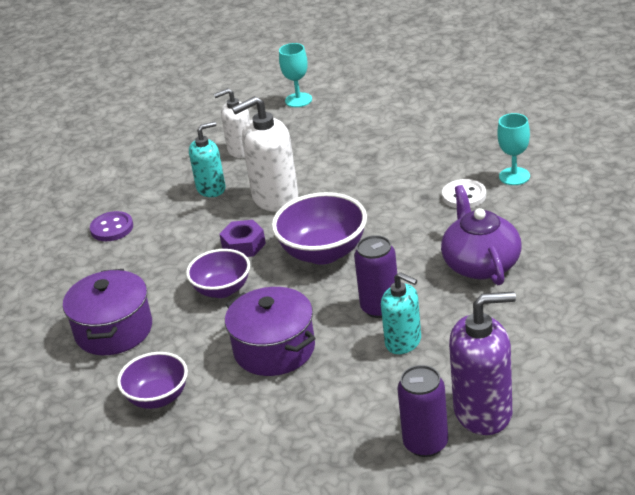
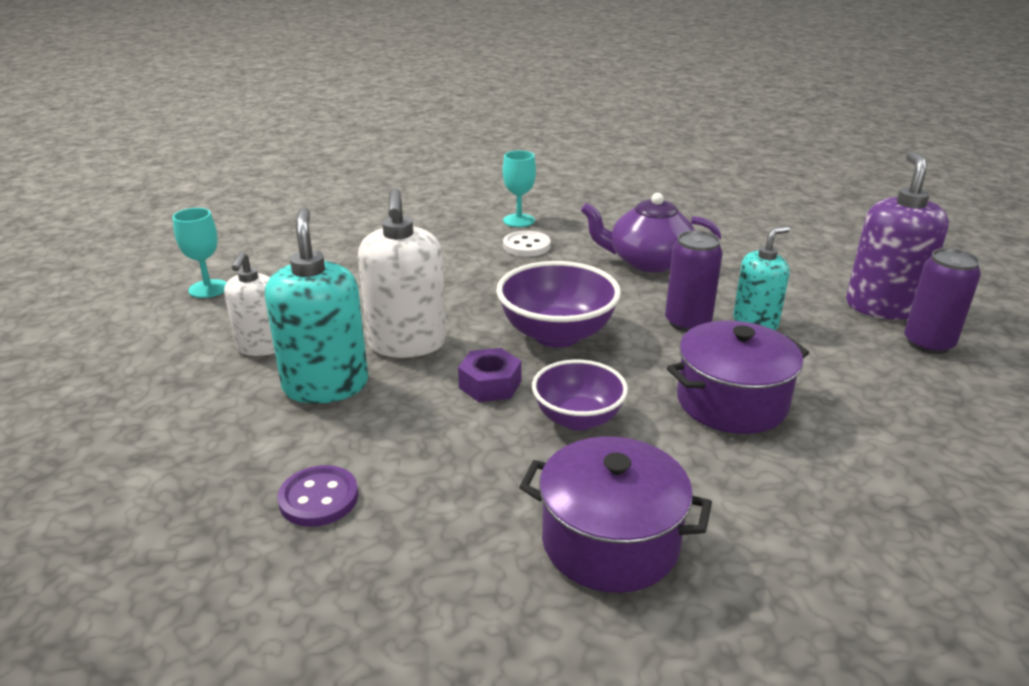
camera: 75 degrees left, 5 degrees down
purple bowl [117,352,188,409] -> none
turquoise soap dispenser [189,121,225,197] -> turquoise soap dispenser [265,208,368,404], size x1.56

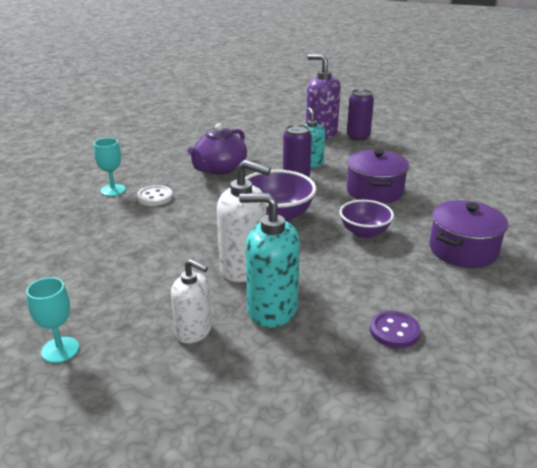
camera: 65 degrees left, 0 degrees up
purple nut [458,348,522,402] -> none

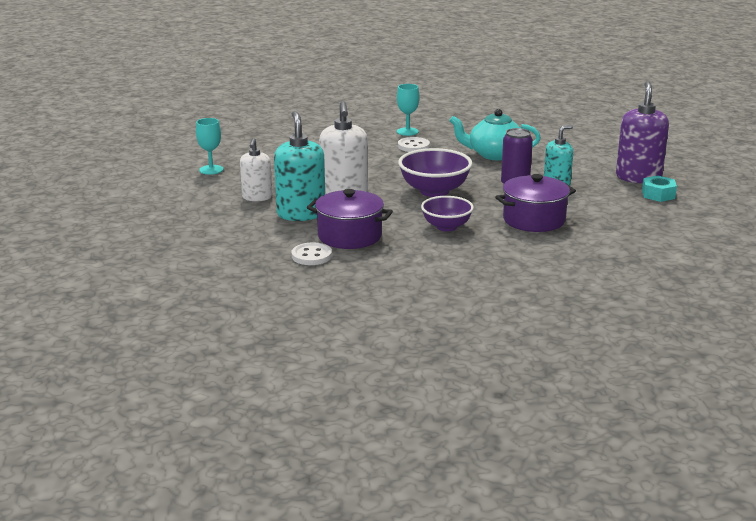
camera: 65 degrees right, 5 degrees down
purple teapot [188,123,247,175] -> turquoise teapot [449,109,541,160]
purple can [347,89,374,141] -> turquoise nut [642,176,677,202]
purple button [370,311,421,348] -> white button [292,242,332,265]
purple pot [429,200,508,268] -> purple pot moved to [307,189,393,249]

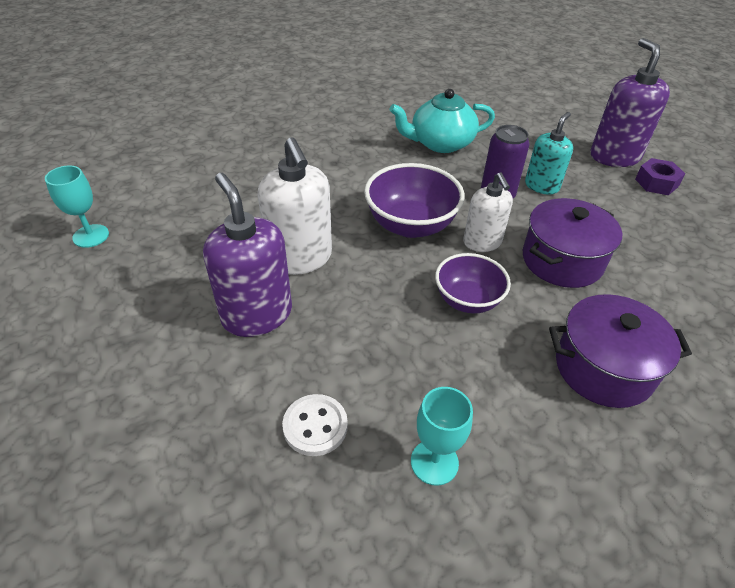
camera: 20 degrees left, 20 degrees up
white soap dispenser [240,138,272,201] -> white soap dispenser moved to [463,172,513,252]
turquoise soap dispenser [274,111,325,221] -> purple soap dispenser [203,173,292,337]
purple pot [307,189,393,249] -> purple pot moved to [549,294,692,408]
turquoise goblet [397,84,419,136] -> turquoise goblet moved to [411,387,473,486]
white button [398,137,430,152] -> none
turquoise nut [642,176,677,202] -> purple nut [635,158,685,195]

